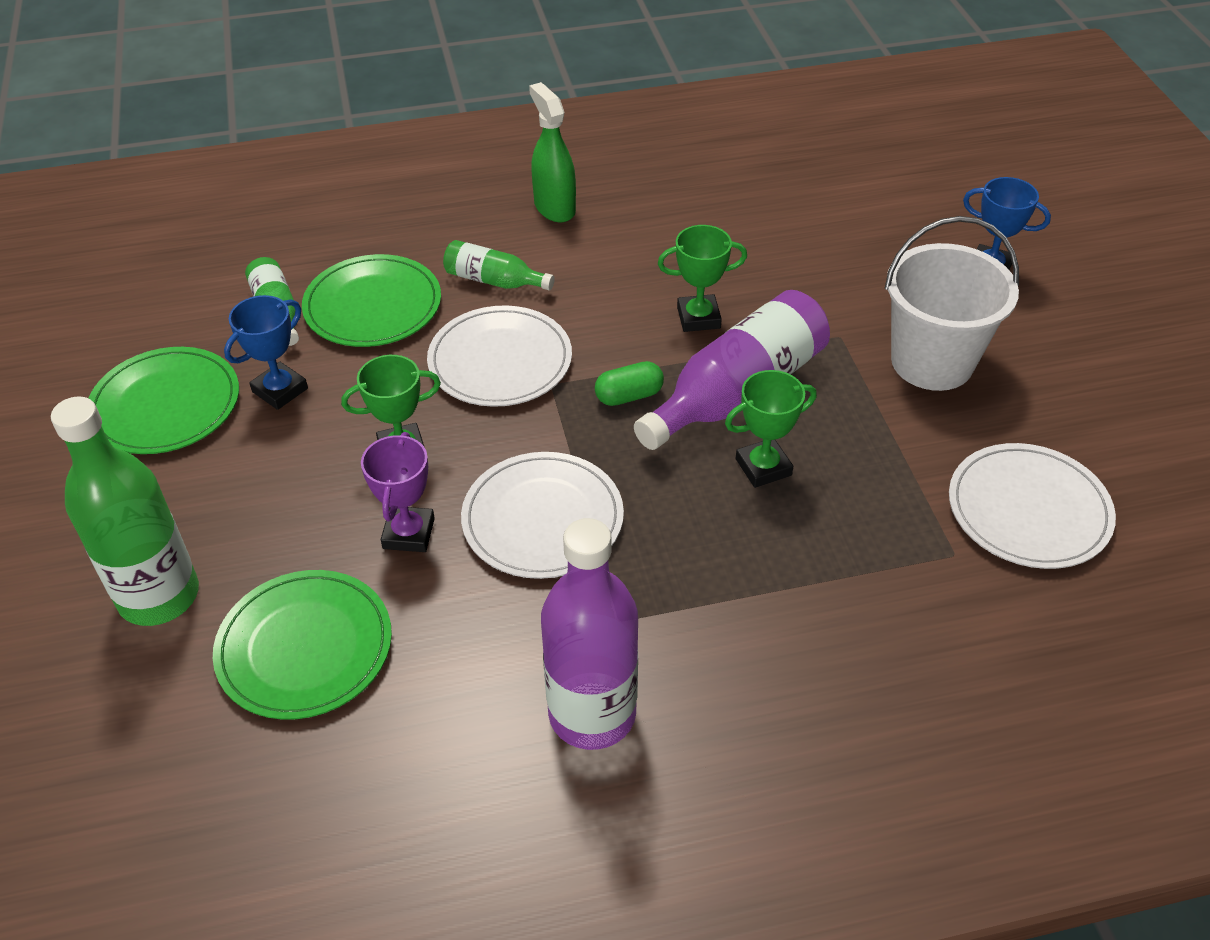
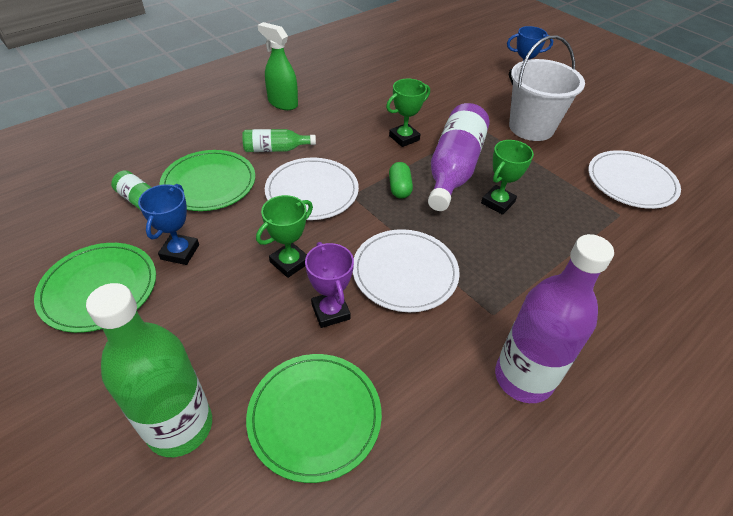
camera: 30 degrees left, 0 degrees up
green capsule [595,361,664,406] -> green capsule turned 45 degrees counterclockwise [389,162,413,199]

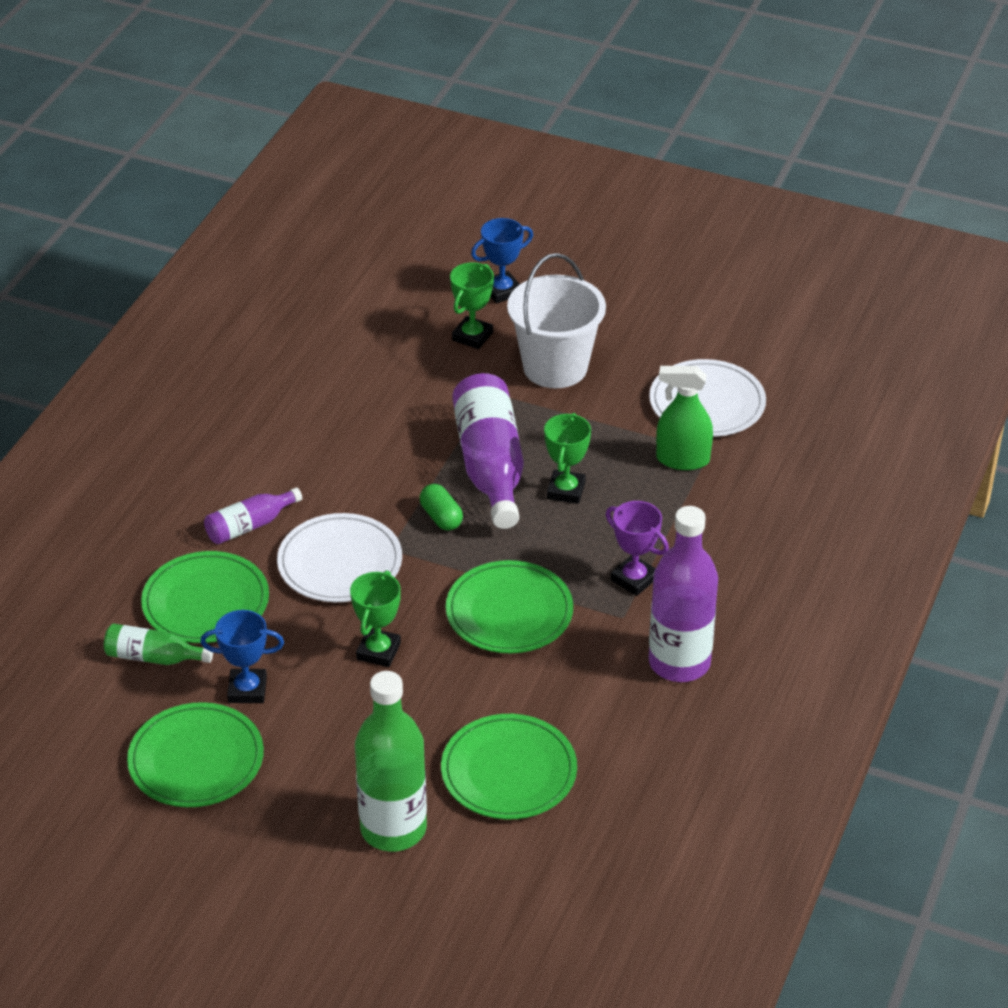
camera: 25 degrees left, 5 degrees down
blue trophy [138,184,199,265] -> blue trophy turned 75 degrees counterclockwise [200,610,284,703]
green bottle [242,129,316,152] -> purple bottle [204,487,302,544]
green spray bottle [258,22,298,110] -> green spray bottle moved to [656,366,713,470]
purple trophy [305,242,354,328] -> purple trophy moved to [606,501,669,596]
white plate [353,229,460,312] -> green plate [446,560,573,653]
green trophy [386,79,430,147] -> green trophy moved to [450,262,494,349]

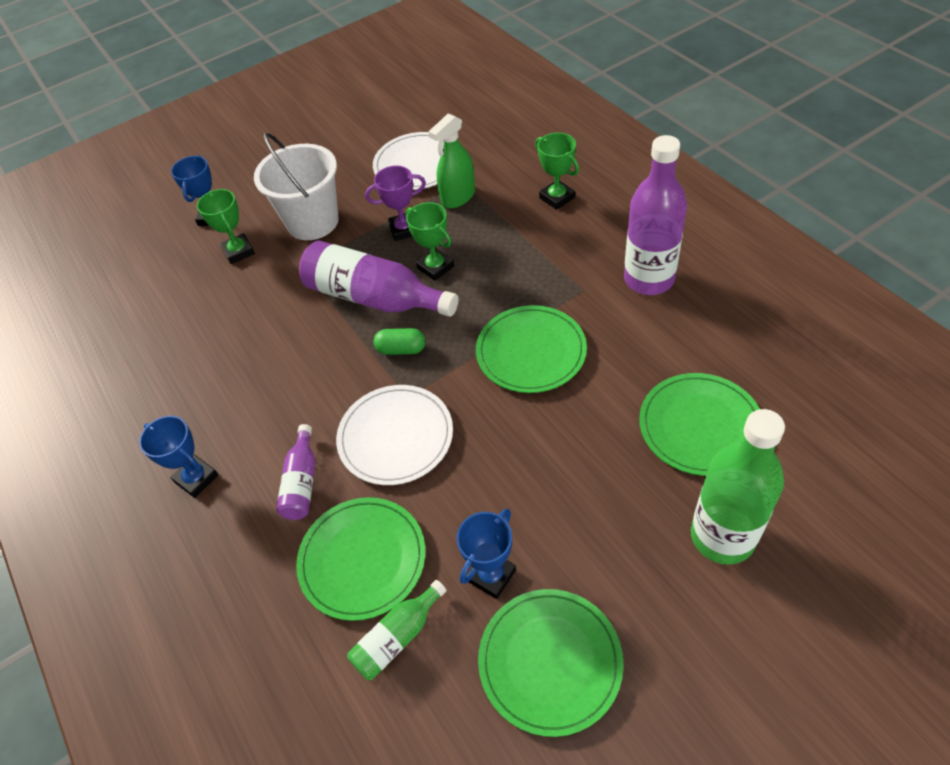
camera: 50 degrees left, 10 degrees up
green trophy [350,570,401,667] -> green trophy moved to [535,133,579,210]
purple trophy [606,501,669,596] -> purple trophy moved to [365,166,426,241]
none -> blue trophy [139,416,218,498]

